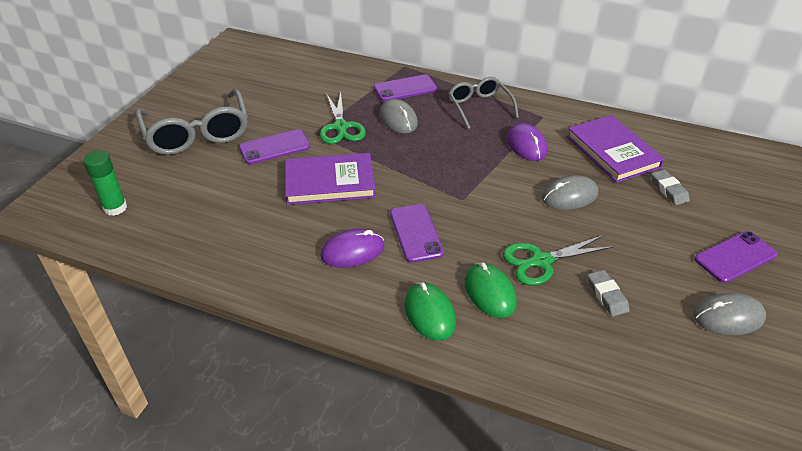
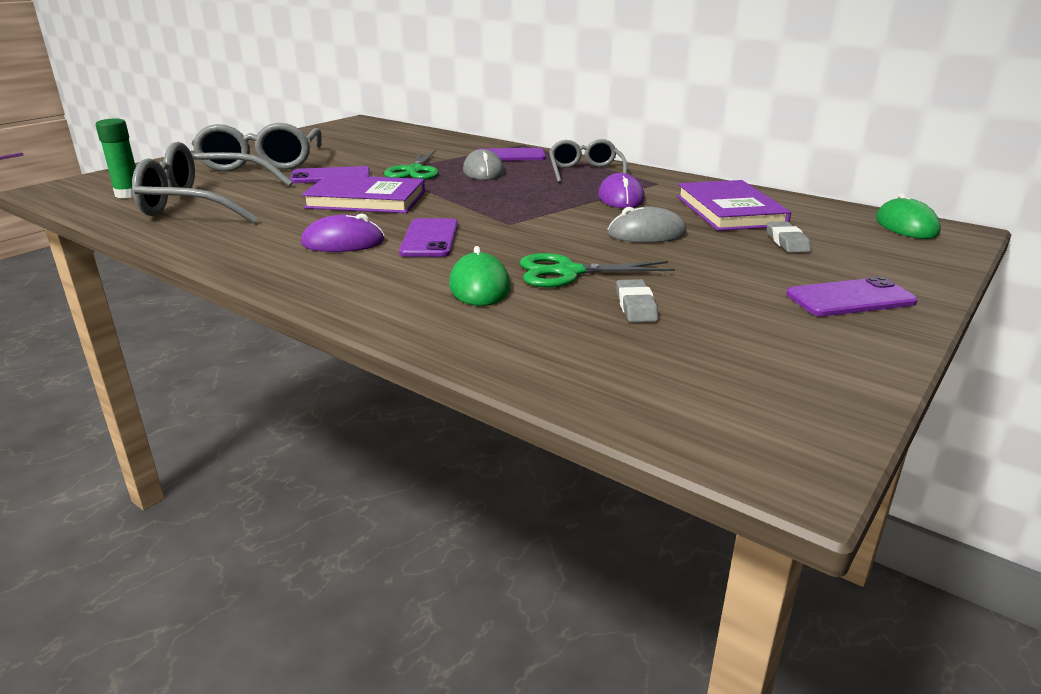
camera: 15 degrees right, 15 degrees down
green mouse [405,282,456,341] -> green mouse moved to [876,193,941,239]
grey mouse [693,293,766,335] -> none
none -> grey glasses [132,142,293,223]

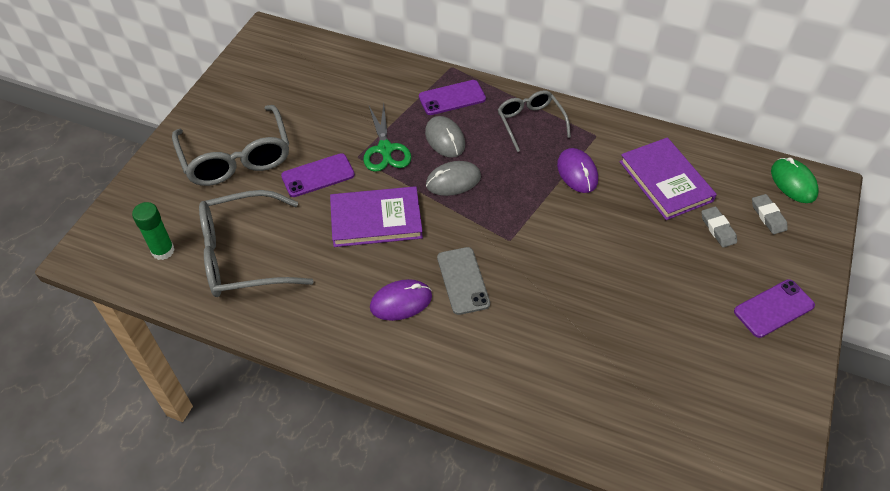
camera: 15 degrees left, 25 degrees up
purple phone [399,218,458,257] -> grey phone [437,247,490,315]
green mouse [449,246,511,306] -> none
green scissors [520,253,675,288] -> none
grey mouse [608,207,687,243] -> grey mouse moved to [426,161,481,196]
grey eraser [616,279,658,322] -> grey eraser moved to [752,194,788,234]

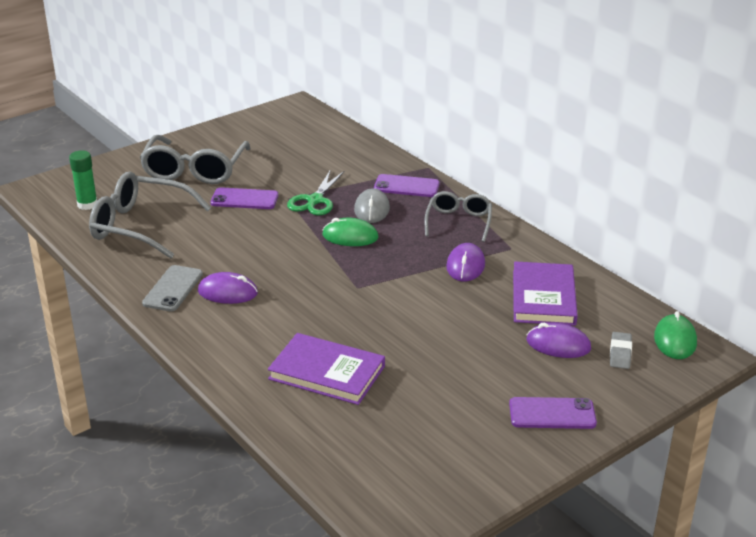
camera: 30 degrees right, 20 degrees down
purple book [330,186,423,247] -> purple book moved to [268,333,385,405]
grey mouse [426,161,481,196] -> green mouse [322,218,378,246]
grey phone [437,247,490,315] -> grey phone moved to [142,265,203,312]
grey eraser [701,206,737,248] -> purple mouse [527,323,591,358]

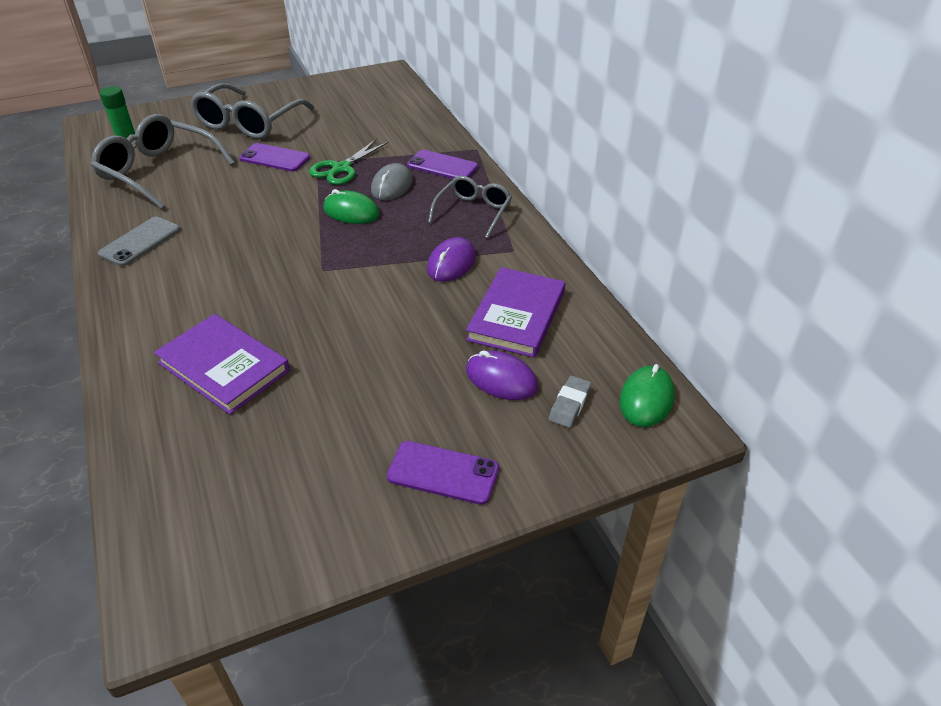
camera: 15 degrees right, 10 degrees up
purple mouse [198,272,258,304] -> none

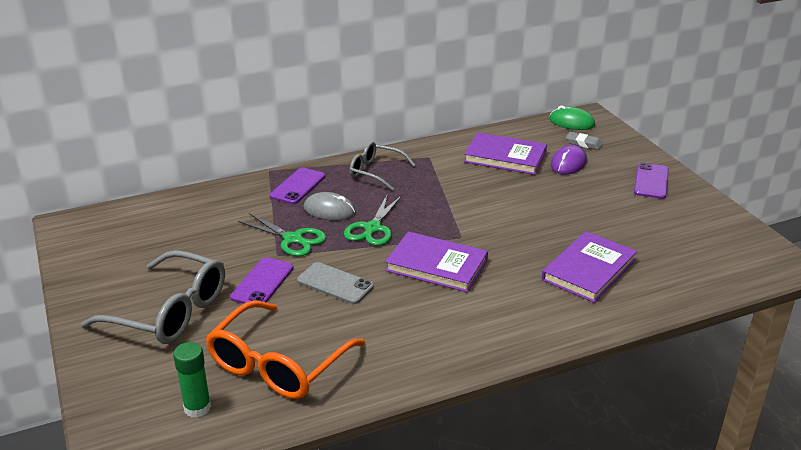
camera: 90 degrees left, 10 degrees down
grey glasses [91,114,235,209] -> orange glasses [206,300,365,399]
grey phone [98,217,180,266] -> grey phone moved to [297,262,374,304]
green mouse [324,189,380,224] -> green scissors [344,194,402,246]
purple mouse [427,237,476,282] -> none
none -> purple book [385,232,488,293]

